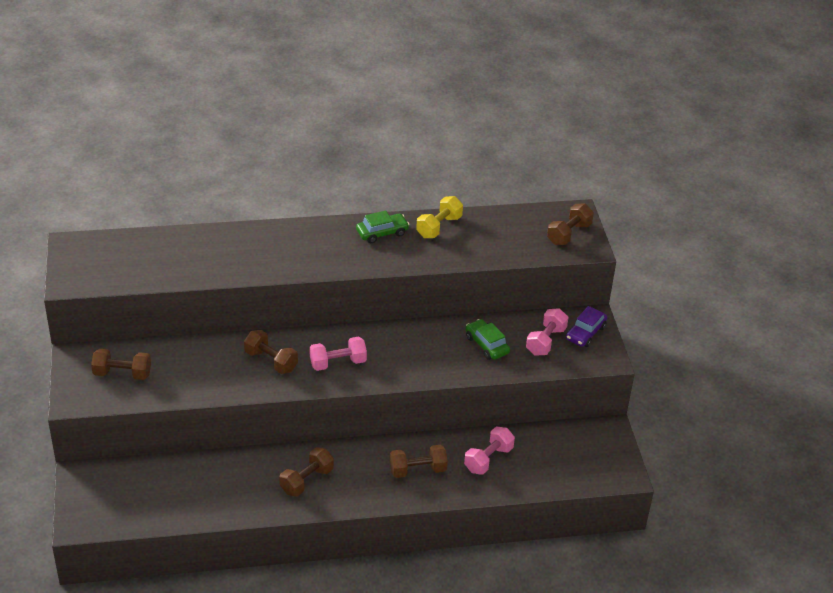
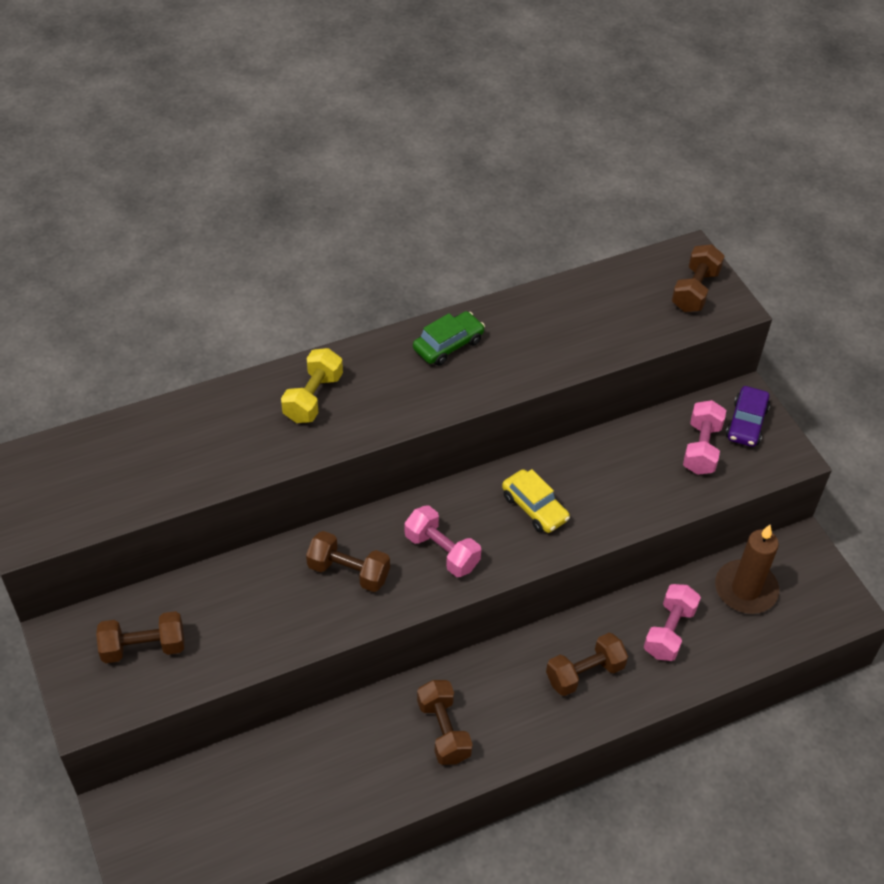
camera: 15 degrees left, 10 degrees up
brown dumbbell [279,447,334,497] -> brown dumbbell turned 45 degrees counterclockwise [417,680,473,765]
pink dumbbell [310,336,367,371] -> pink dumbbell turned 75 degrees clockwise [405,505,481,577]
yellow dumbbell [416,196,463,238] -> yellow dumbbell moved to [281,348,343,423]
green car [466,319,510,360] -> none
none -> yellow car [502,469,570,533]
none -> brown candle [715,525,779,614]

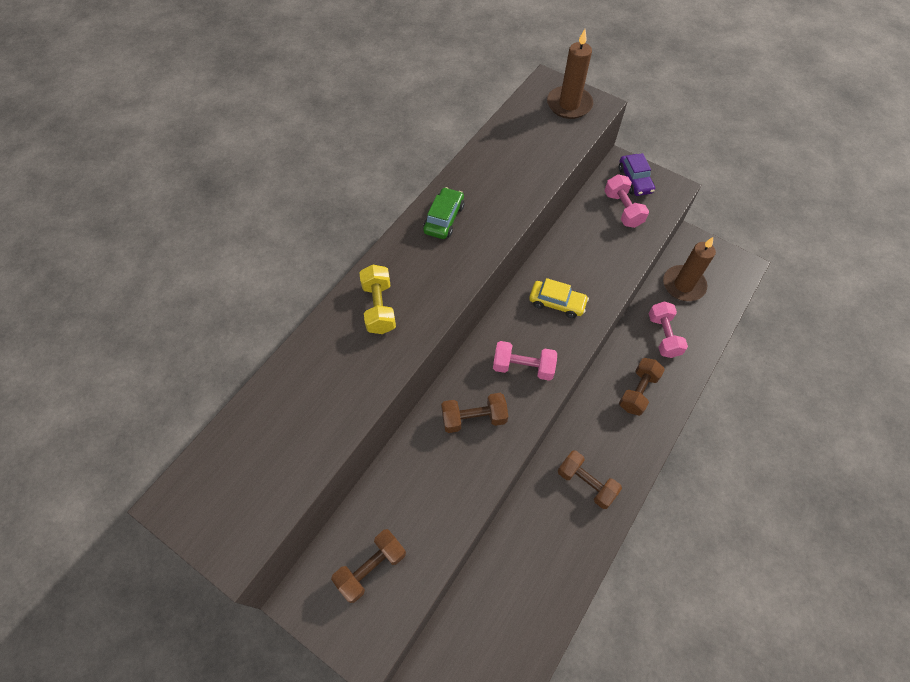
camera: 30 degrees left, 10 degrees up
brown dumbbell [672,244,725,312] -> brown candle [547,29,593,119]

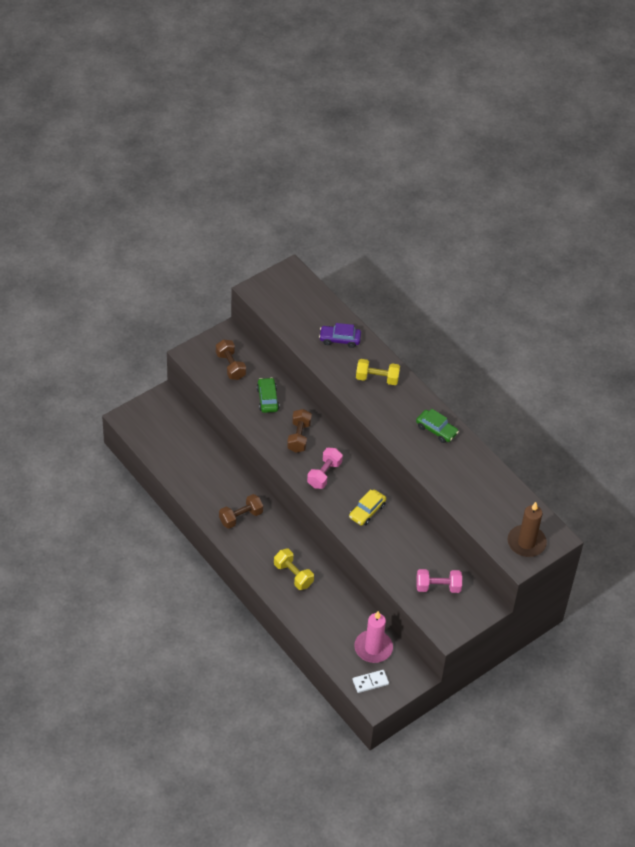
camera: 105 degrees right, 10 degrees down
purple car [619,153,655,196] -> purple car moved to [319,323,361,348]
brown dumbbell [619,358,665,416] -> yellow dumbbell [274,549,314,590]
pink dumbbell [649,302,688,358] -> none
brown candle [663,237,716,301] -> pink candle [354,611,393,663]
none -> green car [257,378,279,413]
none -> white domino [352,670,389,693]

